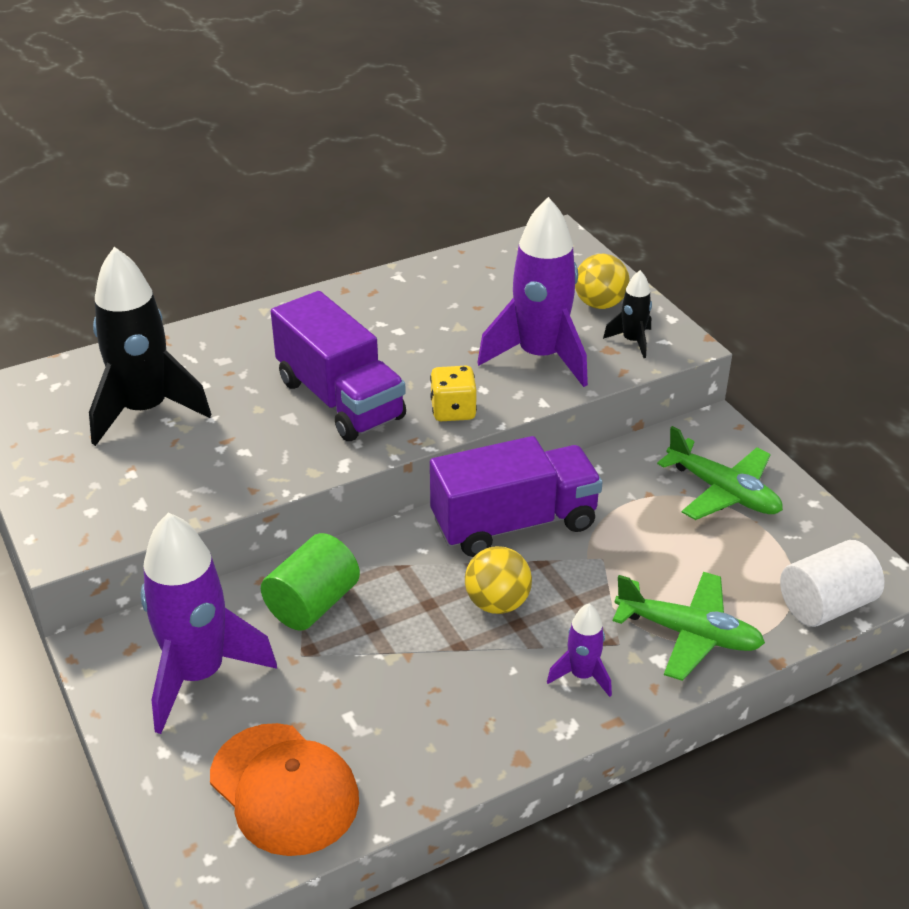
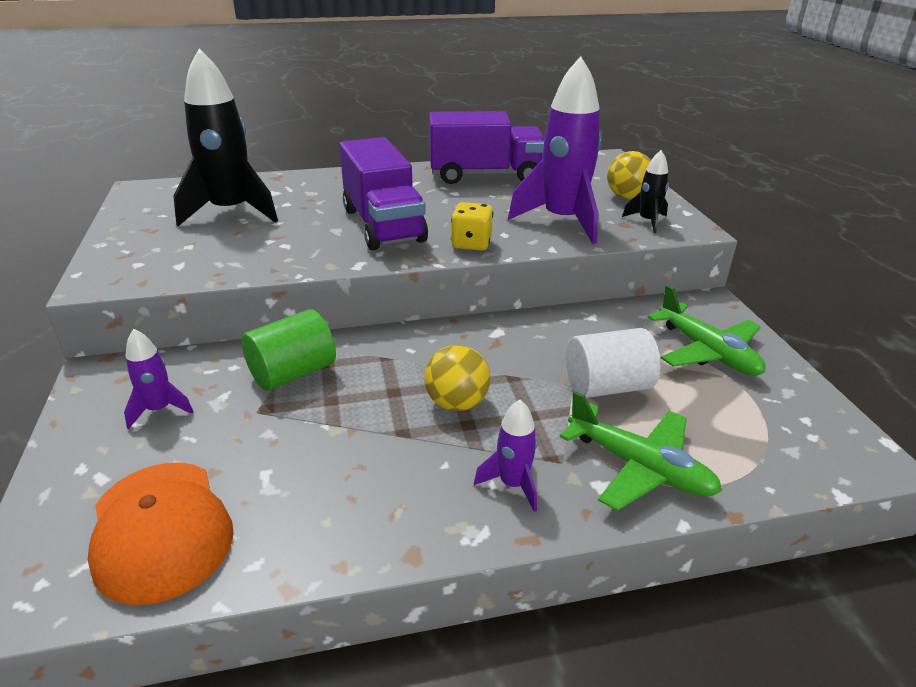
camera: 15 degrees right, 5 degrees down
purple rocket [141,512,277,734] -> purple rocket [124,329,194,429], size x0.47
purple truck [430,436,603,557] -> purple truck moved to [429,111,544,184]
white cylinder [780,540,885,627] -> white cylinder moved to [566,328,661,398]

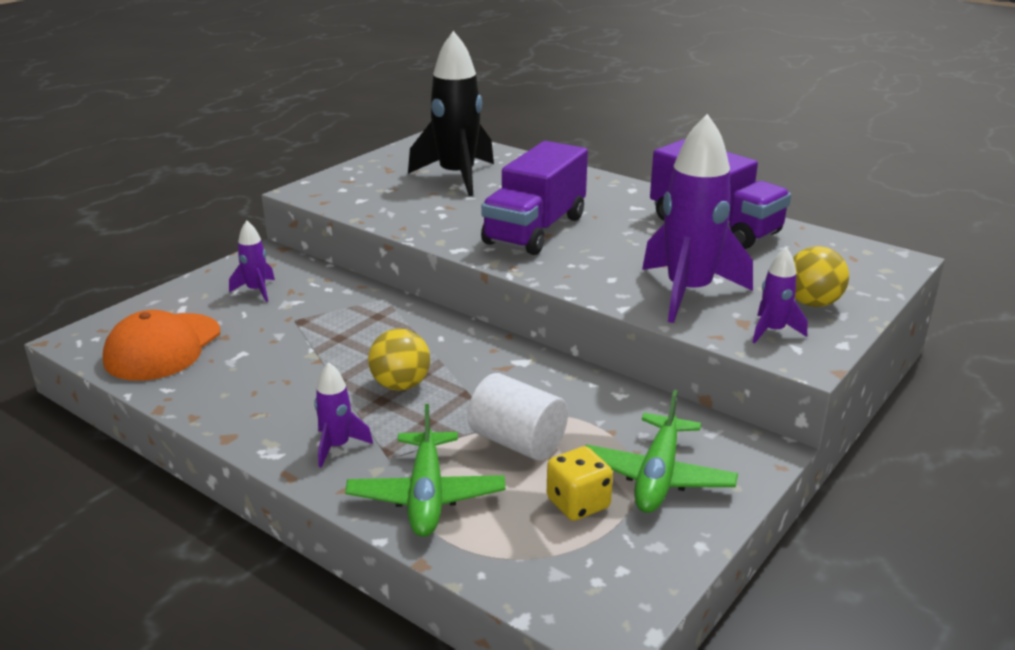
camera: 50 degrees right, 5 degrees down
green cylinder [241,309,336,391] -> none
yellow dice [451,202,493,251] -> yellow dice moved to [547,446,613,521]
black rocket [622,150,669,233] -> purple rocket [752,247,808,343]

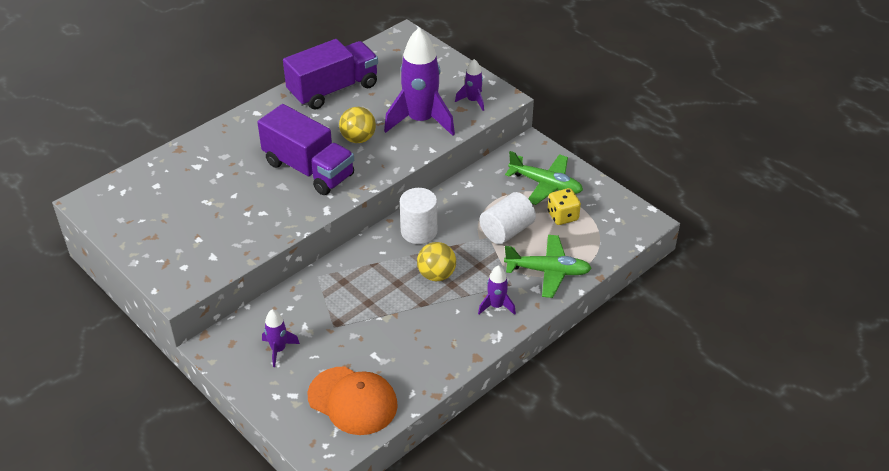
camera: 80 degrees left, 15 degrees up
black rocket [408,31,494,196] -> none
yellow ball [793,246,849,307] -> yellow ball moved to [339,107,376,143]
none -> white cylinder [400,188,437,244]

